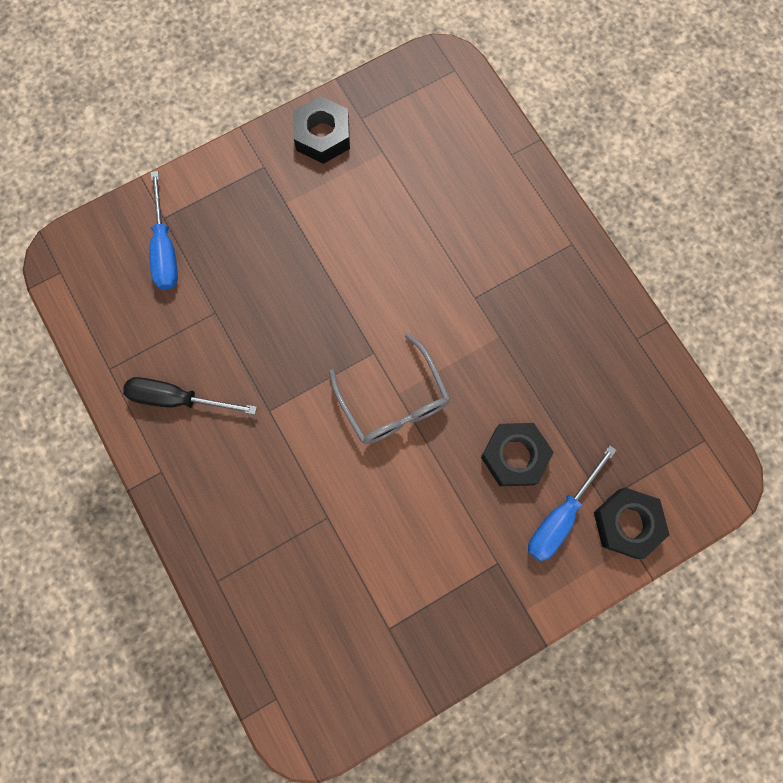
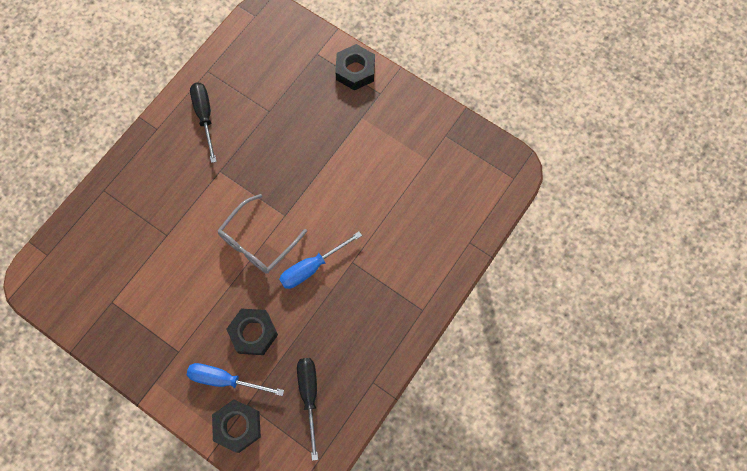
camera: 65 degrees right, 5 degrees down
blue screwdriver [149,171,178,290] -> blue screwdriver moved to [279,231,362,289]
black nut [293,96,350,164] -> black nut moved to [335,44,375,91]
none -> black screwdriver [297,358,318,461]

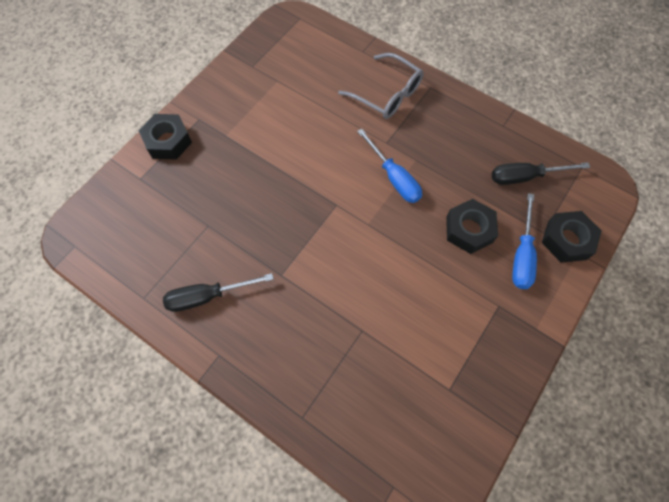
camera: 90 degrees left, 5 degrees down
grey glasses [217,194,307,274] -> grey glasses moved to [338,53,424,119]

